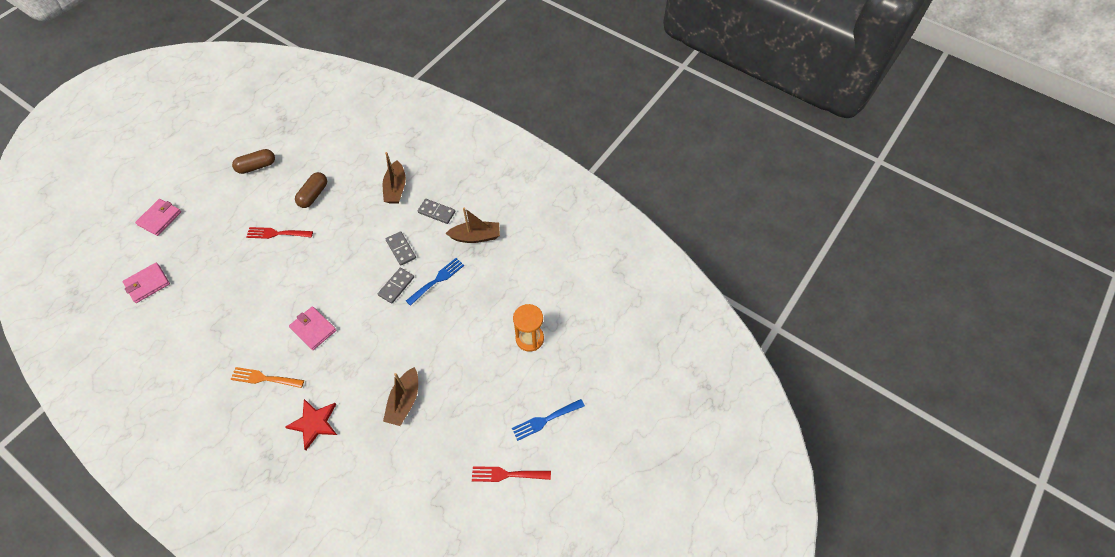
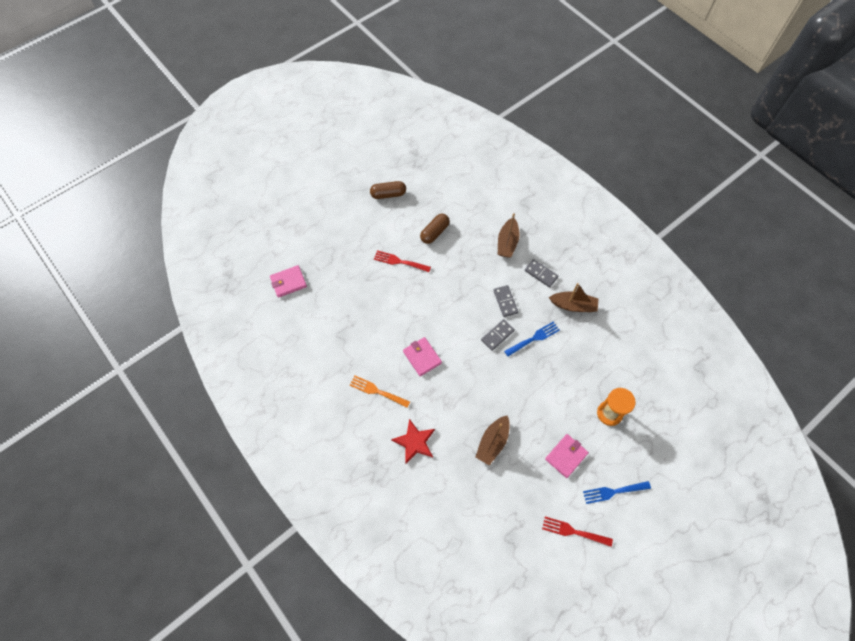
camera: 15 degrees right, 5 degrees up
pink wallet [135,199,181,236] -> pink wallet moved to [545,434,589,478]

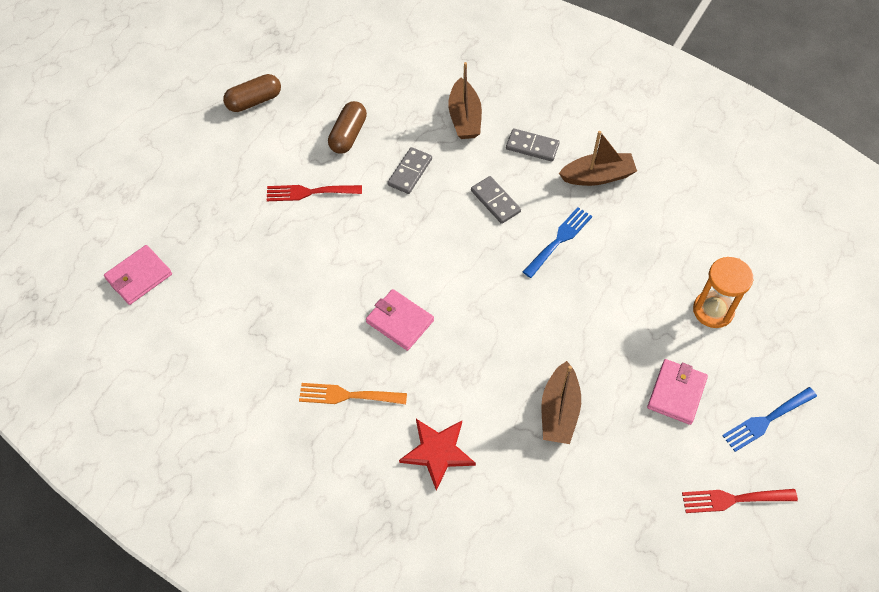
camera: 20 degrees left, 5 degrees down
grey domino [481,319,515,351] -> grey domino moved to [388,147,432,194]

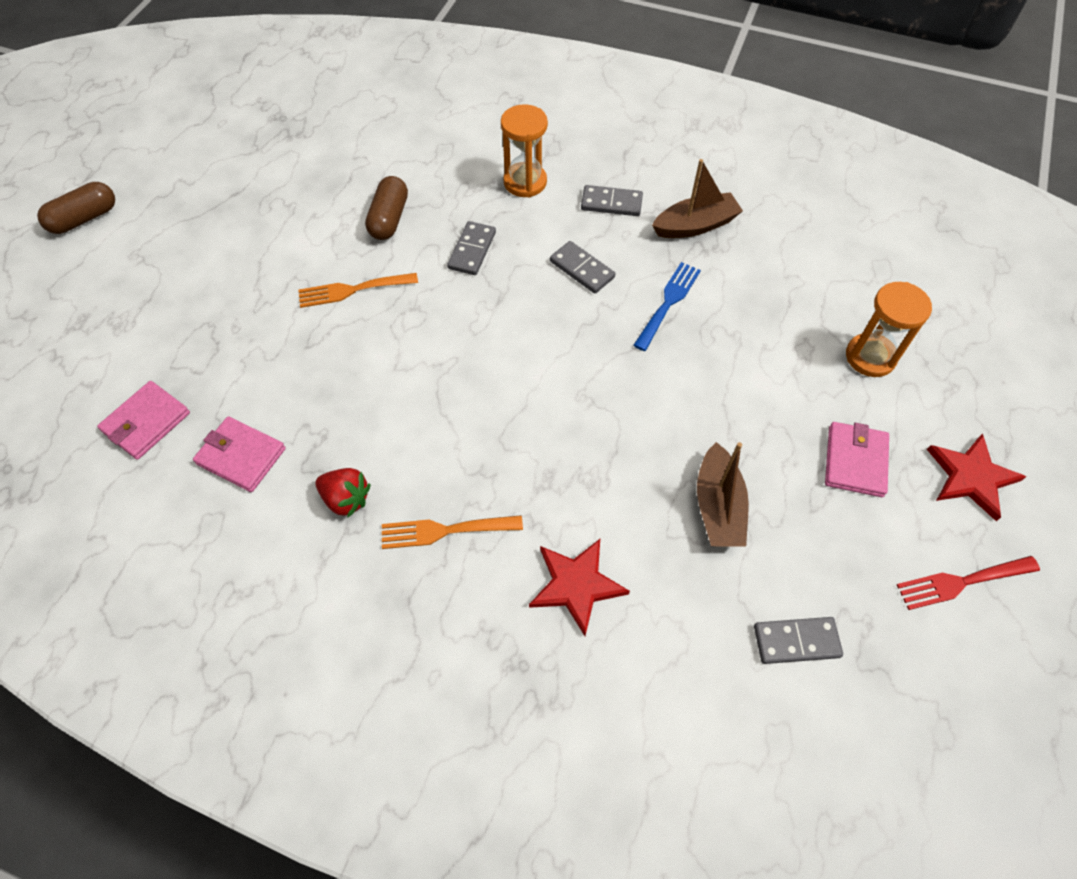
camera: 10 degrees left, 0 degrees up
brown capsule [223,74,281,112] -> brown capsule moved to [37,182,115,234]
red fork [267,185,362,201] -> orange fork [298,273,418,308]
pink wallet [366,289,434,351] -> pink wallet moved to [193,416,286,492]
brown boat [448,62,482,139] -> orange hourglass [501,104,548,197]
blue fork [722,387,817,452] -> red star [927,433,1026,521]
none -> red strawberry [315,468,371,517]
none -> grey domino [754,617,843,664]

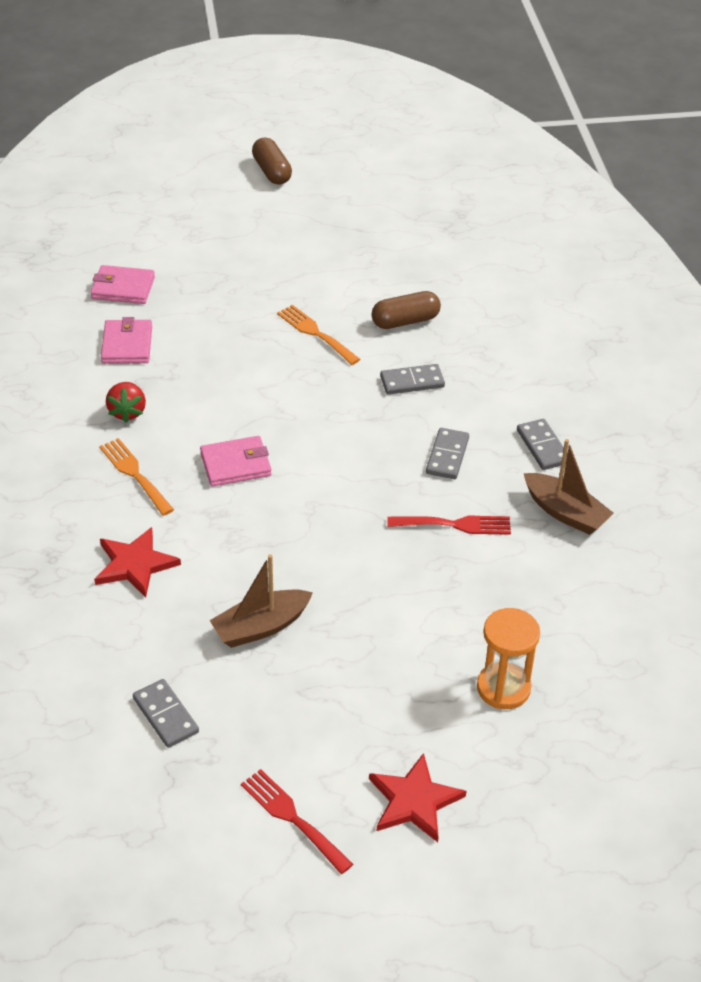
camera: 60 degrees right, 15 degrees down
brown capsule [37,182,115,234] -> brown capsule turned 45 degrees clockwise [252,138,292,185]
orange hourglass [501,104,548,197] -> none
blue fork [633,262,701,351] -> red fork [387,515,511,535]
pink wallet [825,422,889,497] -> pink wallet moved to [200,436,272,487]

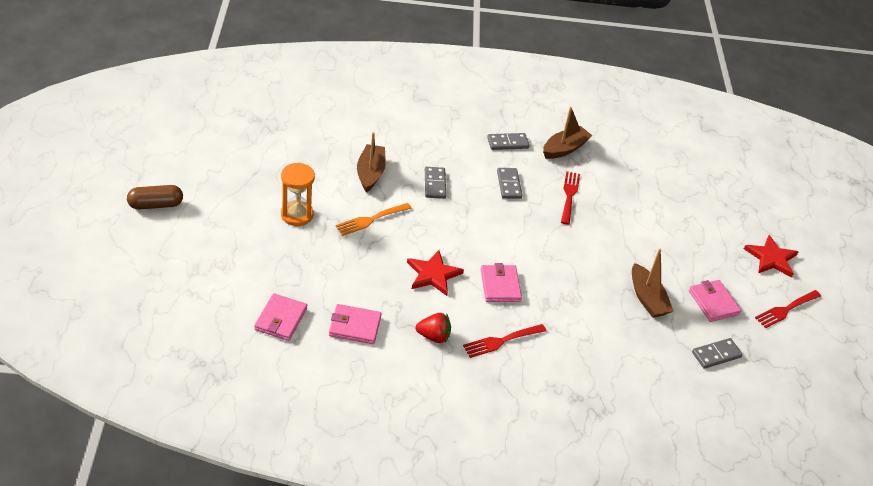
camera: 85 degrees left, 0 degrees up
red star [94,527,181,598] -> red star moved to [407,250,464,296]
orange fork [99,438,174,516] -> red fork [463,324,546,358]
brown capsule [372,291,441,329] -> brown boat [357,132,386,192]
grey domino [426,428,469,479] -> grey domino turned 60 degrees clockwise [497,168,522,199]
orange hourglass [477,608,540,709] -> orange hourglass moved to [281,163,315,226]
none -> pink wallet [689,280,741,322]

